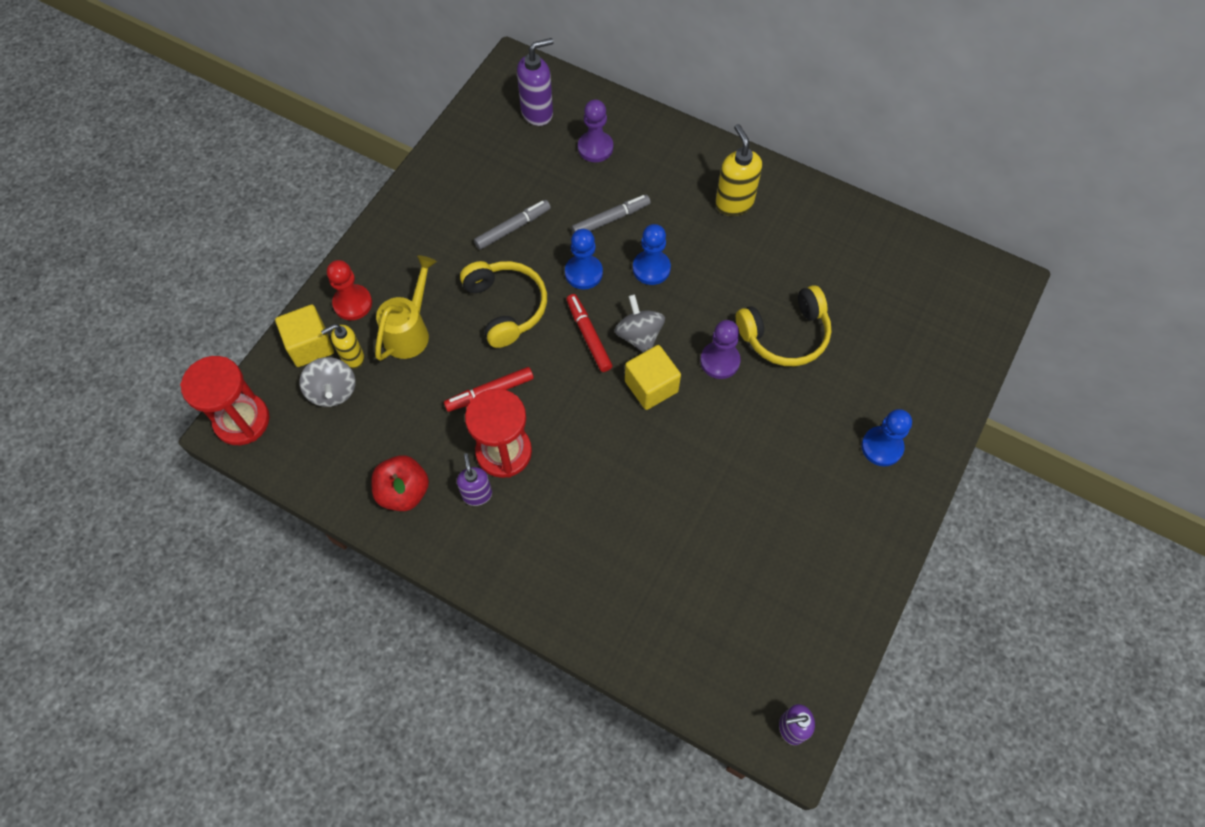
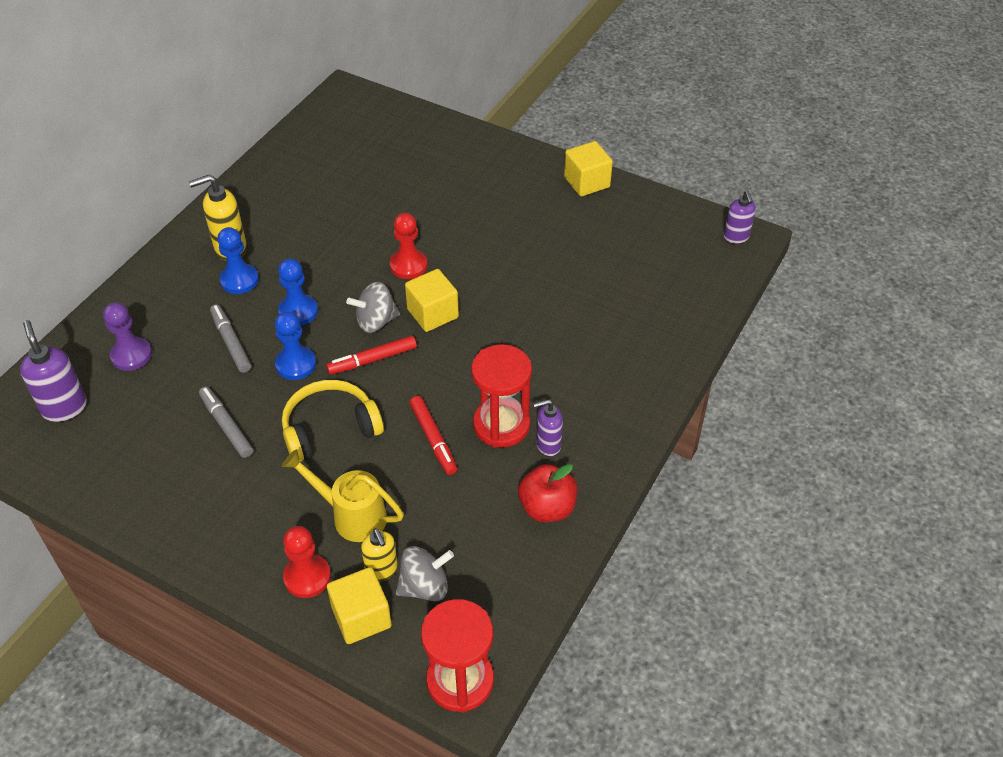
camera: 90 degrees left, 15 degrees down
purple pawn [700,320,741,379] -> red pawn [390,213,427,279]
yellow headphones [736,285,832,366] -> none
blue pawn [861,409,912,466] -> blue pawn moved to [217,227,259,294]
none -> yellow cube [564,141,613,197]

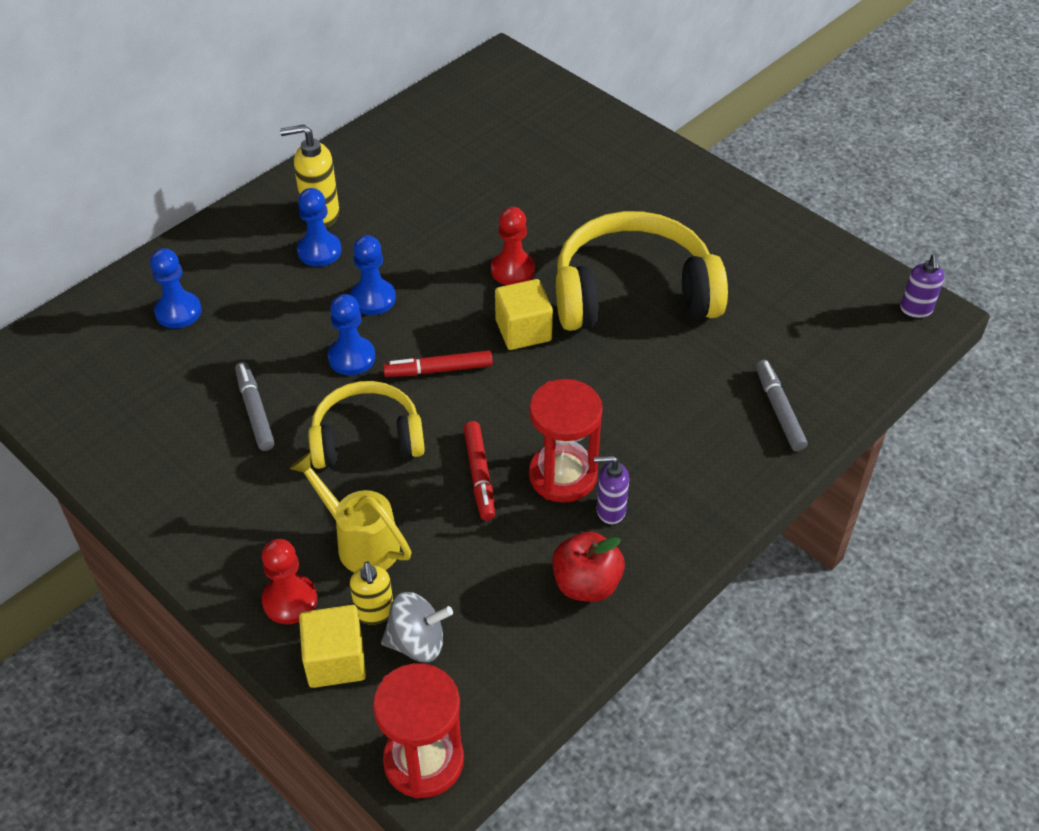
camera: 15 degrees right, 0 degrees up
purple soap dispenser [20,320,87,422] -> none
purple pawn [103,302,152,371] -> blue pawn [150,248,202,329]
grey marker [210,304,251,373] -> grey marker moved to [756,360,808,451]
grey spinning top [346,282,400,333] -> none
yellow cube [564,141,613,197] -> none
none -> yellow headphones [556,211,728,331]

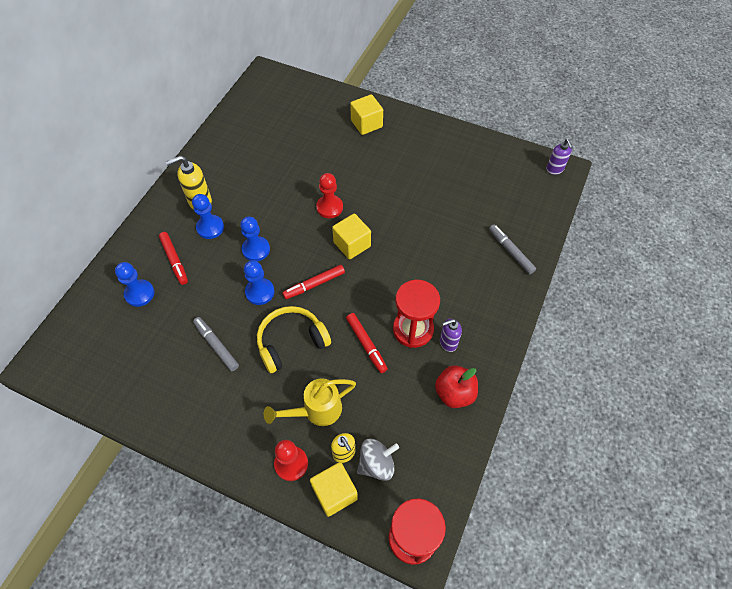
camera: 20 degrees left, 10 degrees up
yellow watering can [289,452,412,573] -> yellow watering can turned 45 degrees counterclockwise [264,378,356,426]
yellow headphones [556,211,728,331] -> none
none -> red marker [159,232,188,285]
none -> yellow cube [350,94,383,135]

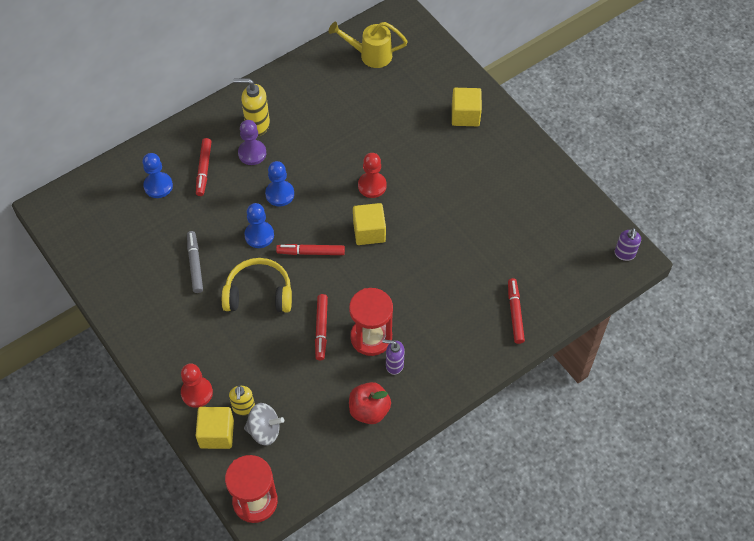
camera: 30 degrees right, 0 degrees up
blue pawn [192,194,224,239] -> purple pawn [238,120,266,165]
yellow watering can [264,378,356,426] -> yellow watering can moved to [328,22,408,68]
grey marker [489,224,536,274] -> red marker [508,278,525,344]

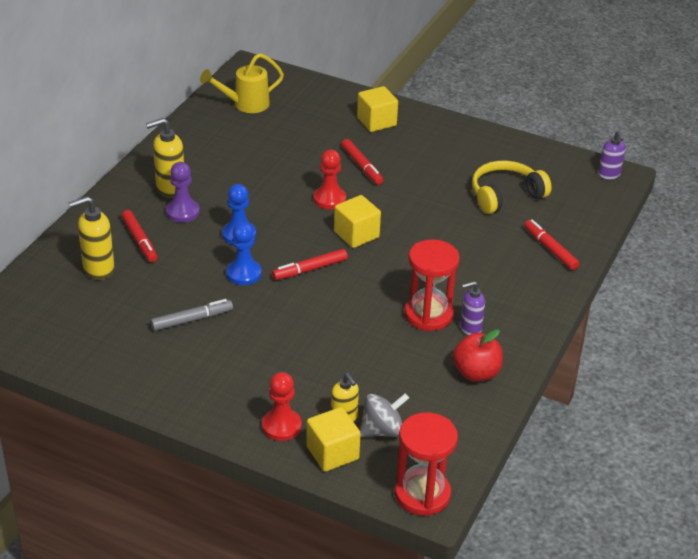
camera: 30 degrees left, 20 degrees down
blue pawn [143,153,173,198] -> yellow soap dispenser [69,196,114,280]
grey marker [187,231,203,293] -> grey marker turned 105 degrees clockwise [150,299,233,331]
yellow headphones [222,258,292,312] -> yellow headphones moved to [472,161,551,214]
red marker [315,294,328,360] -> red marker moved to [341,139,383,185]

